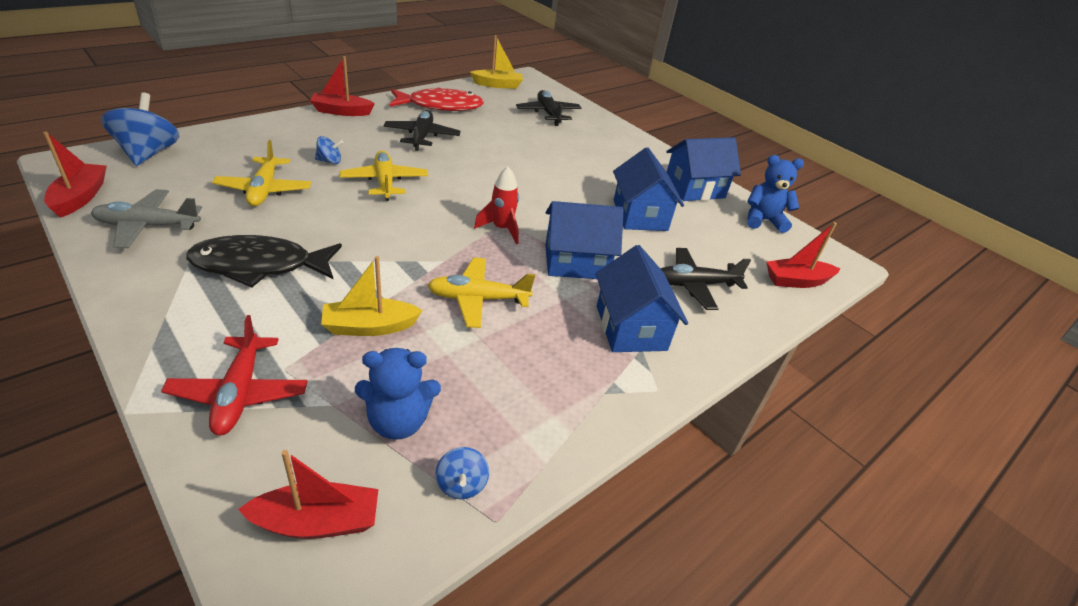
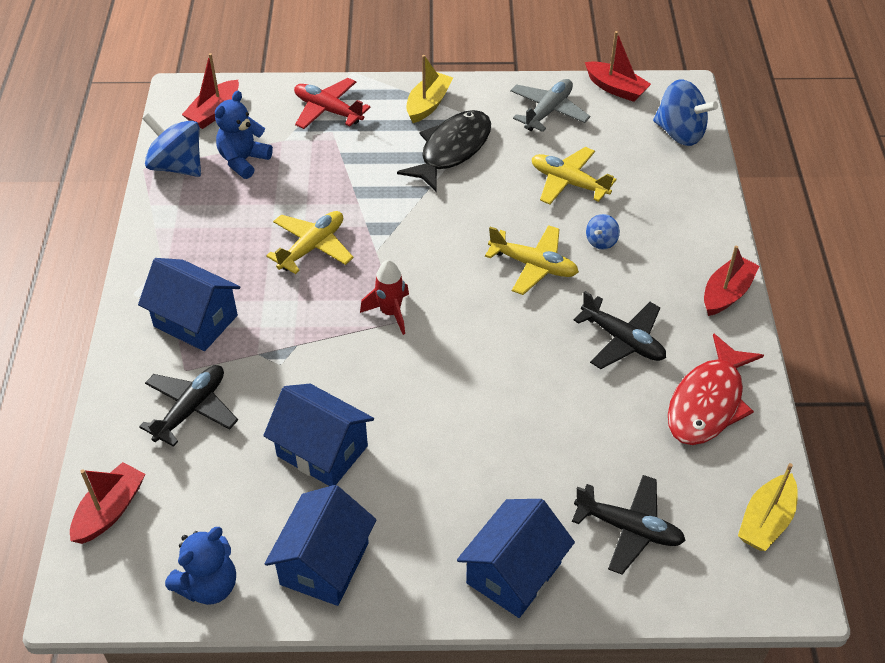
camera: 135 degrees right, 10 degrees up
yellow boat [321,256,423,336] -> yellow boat moved to [406,55,453,123]
blue spinning top [435,447,489,500] -> blue spinning top [142,113,201,177], size x2.03
blue house [545,201,624,279] -> blue house moved to [457,499,575,618]

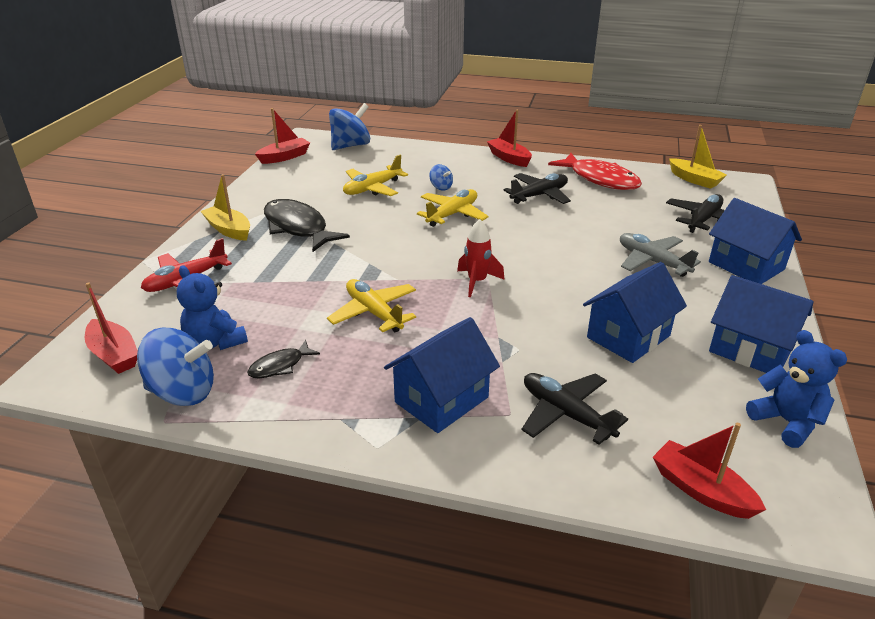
camera: 75 degrees left, 15 degrees down
blue spinning top [142,113,201,177] -> blue spinning top turned 135 degrees counterclockwise [137,328,214,406]
grey plane [510,79,590,132] -> grey plane moved to [620,233,701,277]
none -> black fish [247,340,320,378]

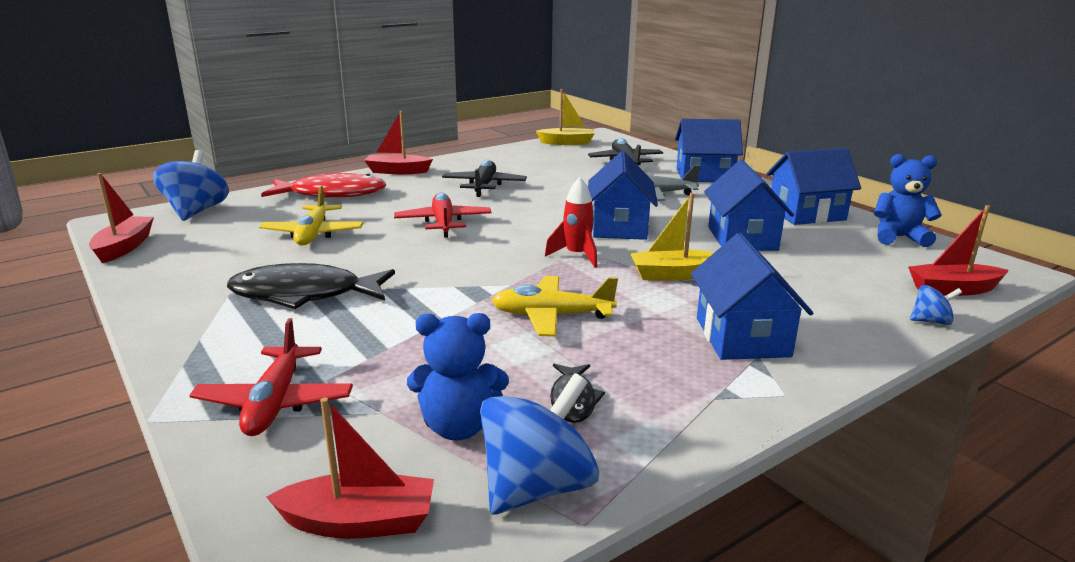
camera: 50 degrees left, 10 degrees down
yellow boat [201,174,250,241] -> yellow boat moved to [630,193,714,281]
yellow plane [417,189,488,227] -> red plane [394,192,492,238]
blue spinning top [429,164,453,190] -> blue spinning top moved to [910,285,962,325]
black plane [522,373,628,445] -> none
red fish [548,153,642,190] -> red fish moved to [261,173,387,198]
none -> blue house [588,151,658,240]

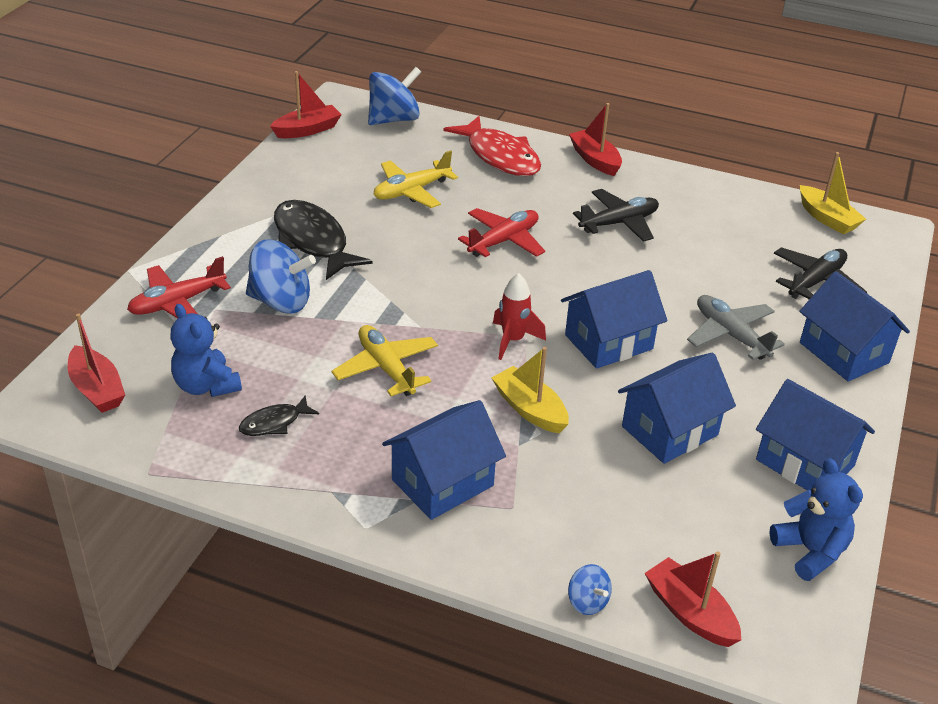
camera: 55 degrees right, 15 degrees up
blue spinning top [480,373,599,514] -> blue spinning top moved to [246,239,316,314]

